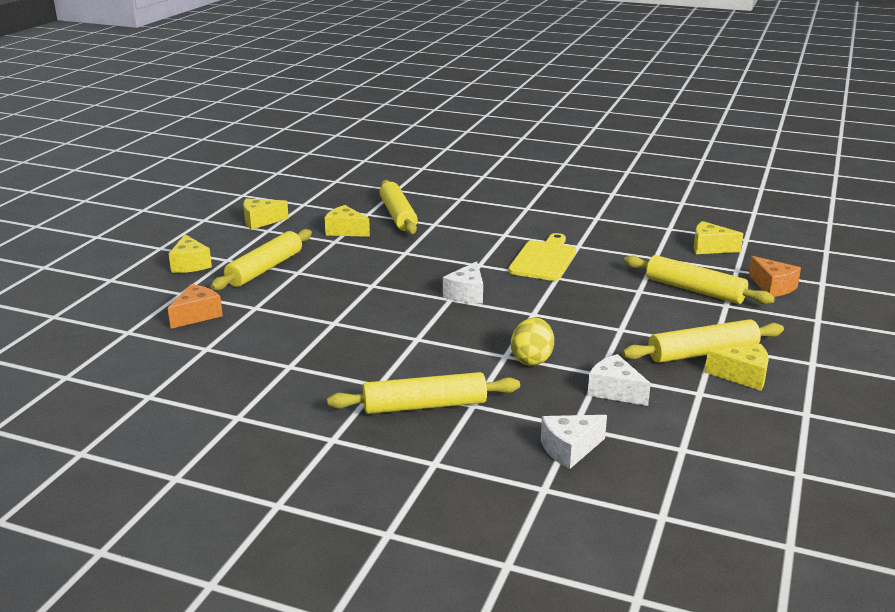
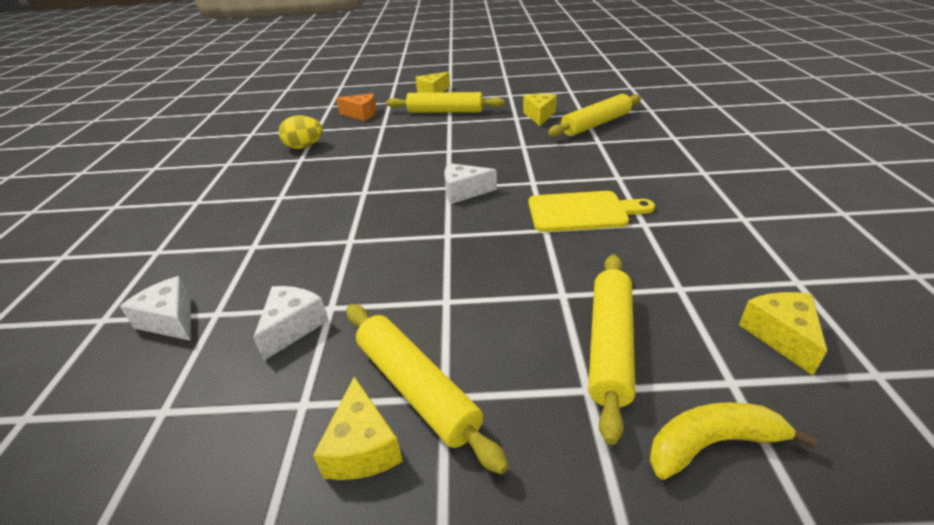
camera: 70 degrees right, 10 degrees up
yellow cheese [243,198,289,230] -> none
yellow rolling pin [327,372,520,414] -> none
yellow egg [511,318,554,366] -> yellow egg moved to [279,115,323,149]
orange cheese [749,256,801,297] -> yellow banana [650,402,818,480]

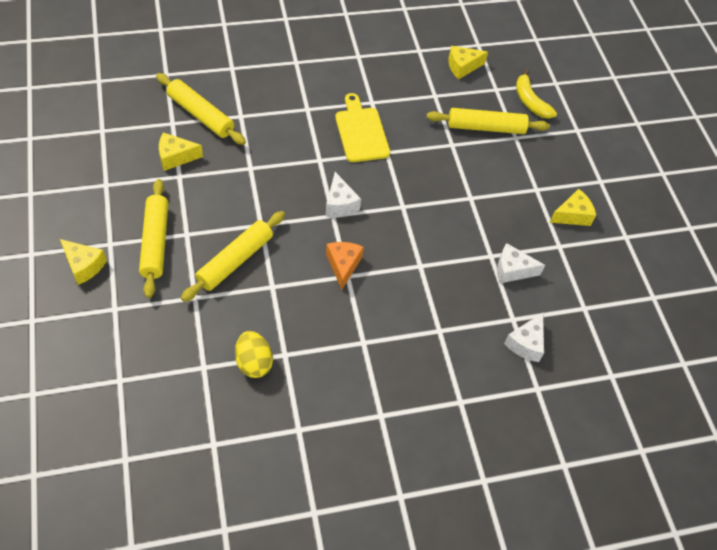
camera: 110 degrees left, 20 degrees up
orange cheese [336,93,376,121] -> orange cheese moved to [326,242,364,289]
yellow rolling pin [347,304,509,474] -> yellow rolling pin moved to [181,211,285,302]

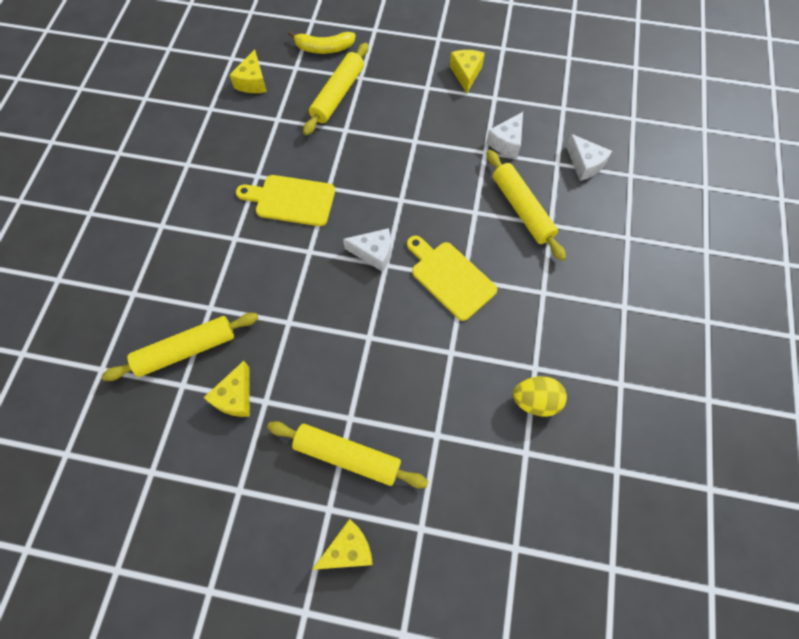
camera: 60 degrees left, 10 degrees up
yellow rolling pin [181,211,285,302] -> yellow rolling pin moved to [487,150,566,261]
orange cheese [326,242,364,289] -> yellow cutting board [407,236,497,321]

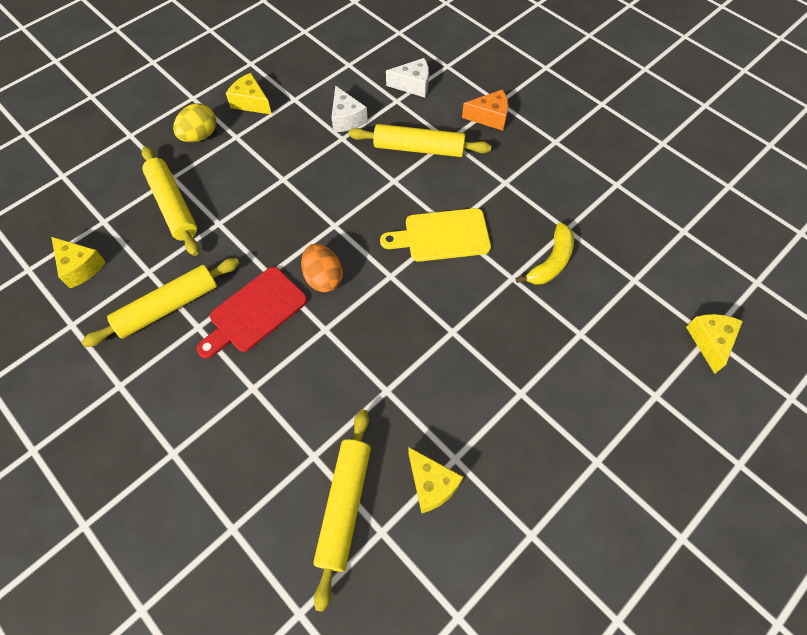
camera: 55 degrees left, 5 degrees down
yellow cutting board [236,175,335,226] -> red cutting board [197,267,307,359]
yellow rolling pin [267,421,429,488] -> yellow rolling pin moved to [82,258,239,347]
yellow banana [288,31,356,54] -> yellow banana moved to [516,222,574,285]
yellow cheese [312,519,373,570] -> yellow cheese moved to [686,314,743,374]
white cheese [343,228,391,272] -> none
yellow egg [513,376,567,417] -> yellow egg moved to [173,104,216,142]
none -> orange egg [301,244,343,292]
none -> orange cheese [462,89,508,131]

